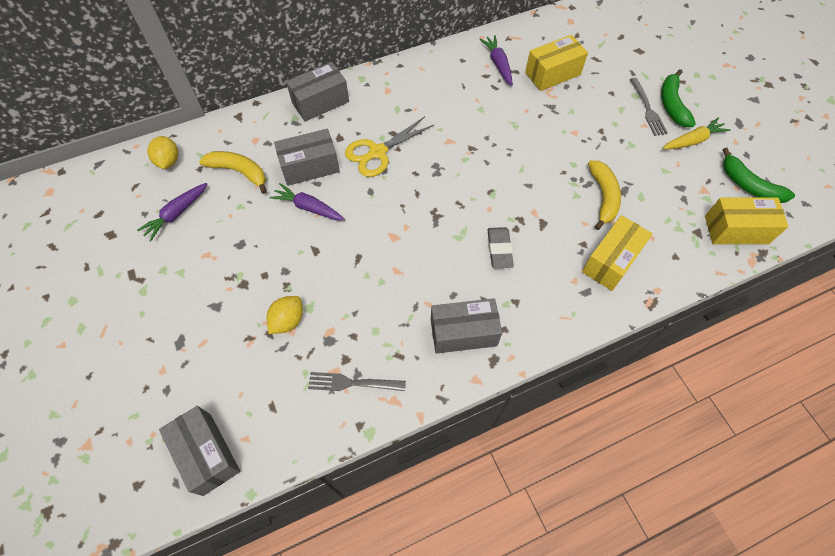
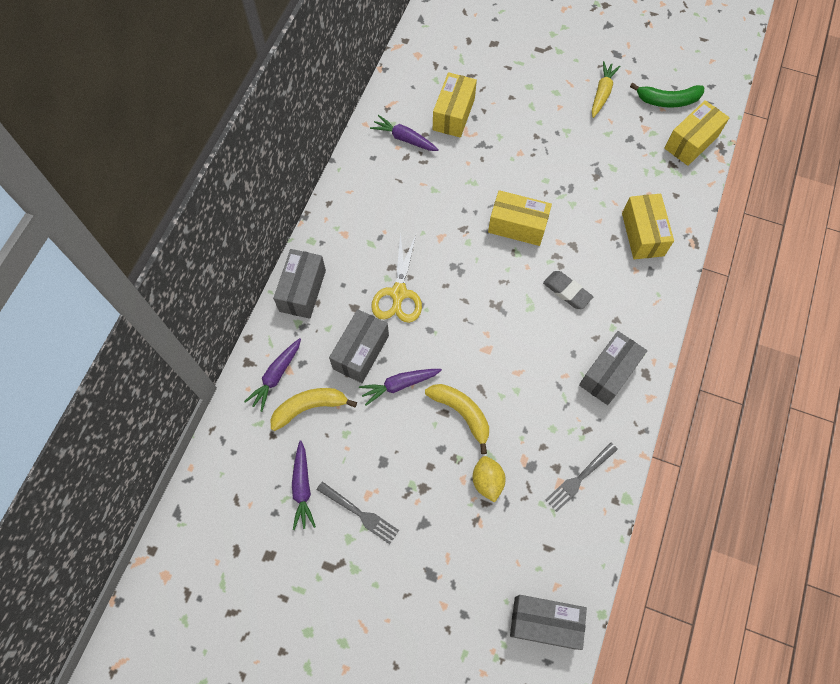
camera: 45 degrees left, 5 degrees up
yellow lemon [147,136,179,169] -> none
yellow banana [588,160,621,230] -> yellow banana moved to [425,384,489,454]
grey fork [630,78,668,136] -> grey fork moved to [316,482,399,544]
green banana [661,69,696,127] -> none
none -> purple carrot [244,338,301,412]
none -> yellow box [488,190,552,246]

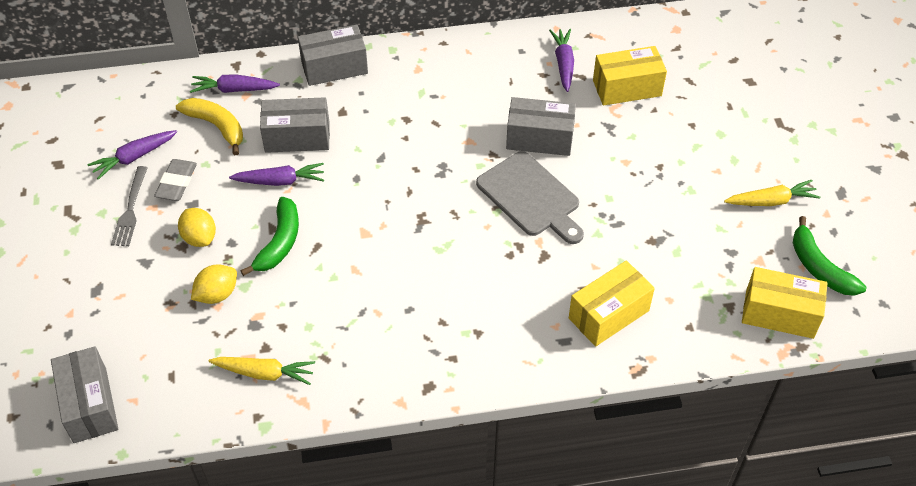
camera: 60 degrees right, 15 degrees down
purple carrot [359,369,442,405] -> purple carrot turned 135 degrees clockwise [229,163,324,186]
yellow scissors [371,232,422,323] -> none
yellow banana [425,384,489,454] -> green banana [241,197,299,276]
yellow box [488,190,552,246] -> grey cutting board [476,151,584,244]
grey eraser [543,271,593,309] -> grey eraser moved to [154,159,197,201]
grey fork [545,443,618,512] -> yellow carrot [209,357,315,385]
grey box [579,331,647,405] -> grey box moved to [506,97,576,156]
none -> yellow lemon [178,208,216,247]

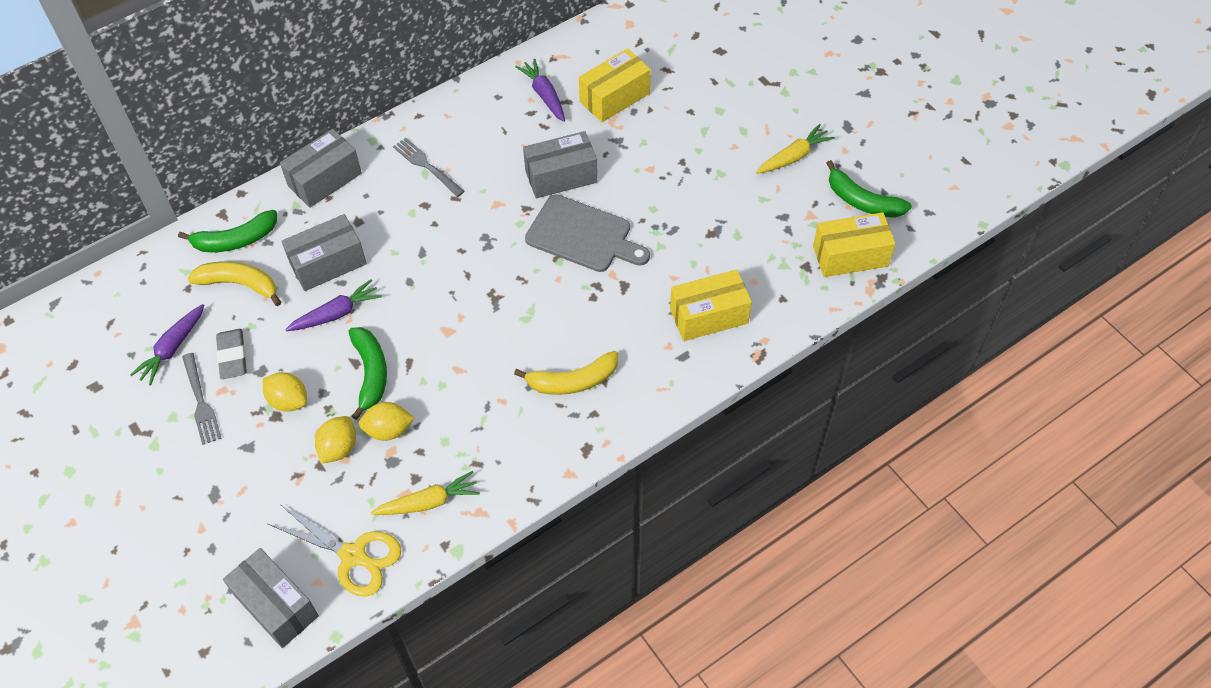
camera: 25 degrees left, 5 degrees up
purple carrot [190,74,280,93] -> green banana [178,210,277,252]
yellow box [569,260,655,346] -> yellow box turned 45 degrees clockwise [670,269,752,341]
none -> yellow scissors [268,505,401,597]
none -> yellow lemon [358,402,414,441]
none -> grey fork [393,137,465,197]
none -> yellow banana [514,351,618,395]

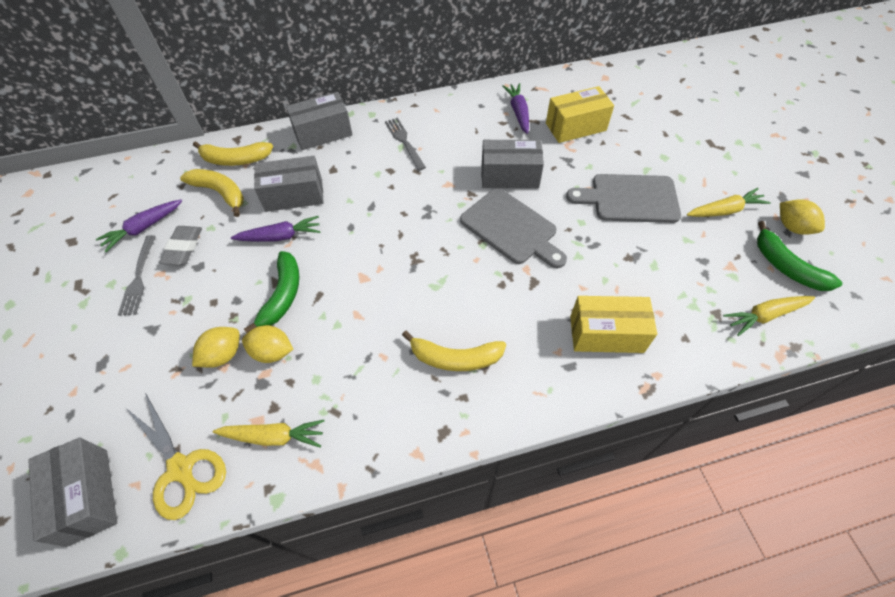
camera: 20 degrees right, 0 degrees up
green banana [178,210,277,252] -> yellow banana [193,141,273,166]
yellow lemon [263,372,307,411] -> yellow lemon moved to [780,199,825,235]
yellow box [813,212,896,277] -> yellow carrot [723,296,815,336]
none -> grey cutting board [566,174,681,223]

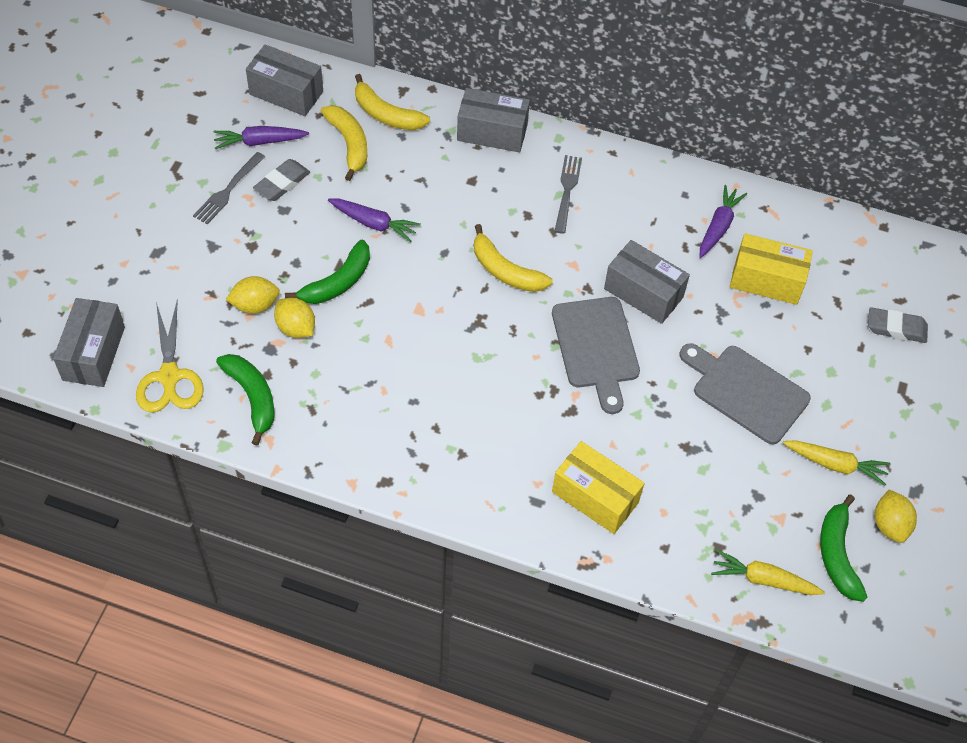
camera: 30 degrees right, 0 degrees up
yellow carrot [213,420,325,448] -> green banana [216,354,275,446]
grey box [254,156,324,212] -> grey box moved to [246,45,323,116]
yellow banana [402,330,506,371] -> yellow banana moved to [474,224,553,292]
none -> grey eraser [868,307,928,343]

